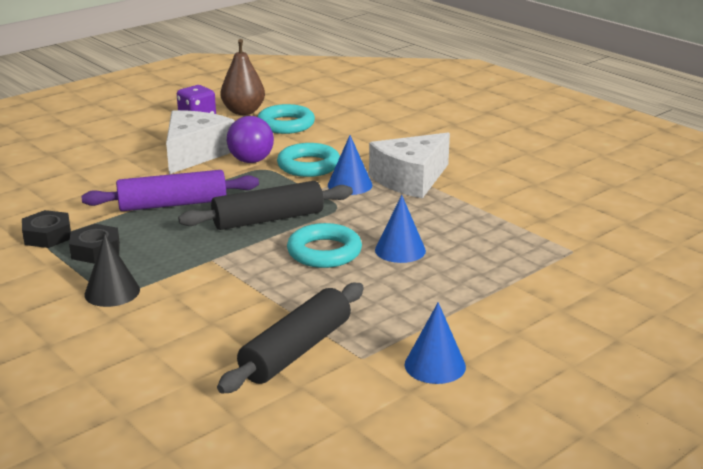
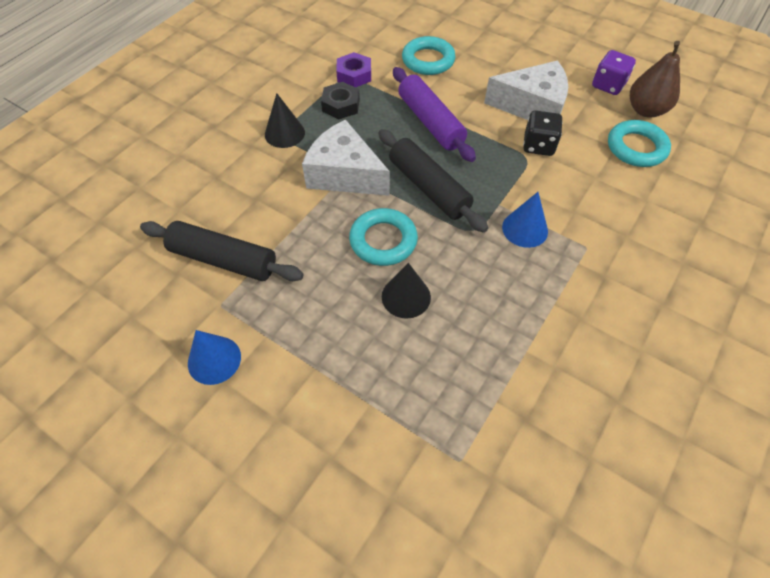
camera: 75 degrees right, 30 degrees up
black nut [22,210,71,248] -> purple nut [336,52,371,88]
purple ball [227,116,274,163] -> black dice [523,110,563,156]
turquoise ring [277,143,340,177] -> turquoise ring moved to [402,36,456,75]
white cheese [369,133,450,198] -> white cheese moved to [302,119,390,196]
blue cone [375,195,426,263] -> black cone [382,263,431,319]

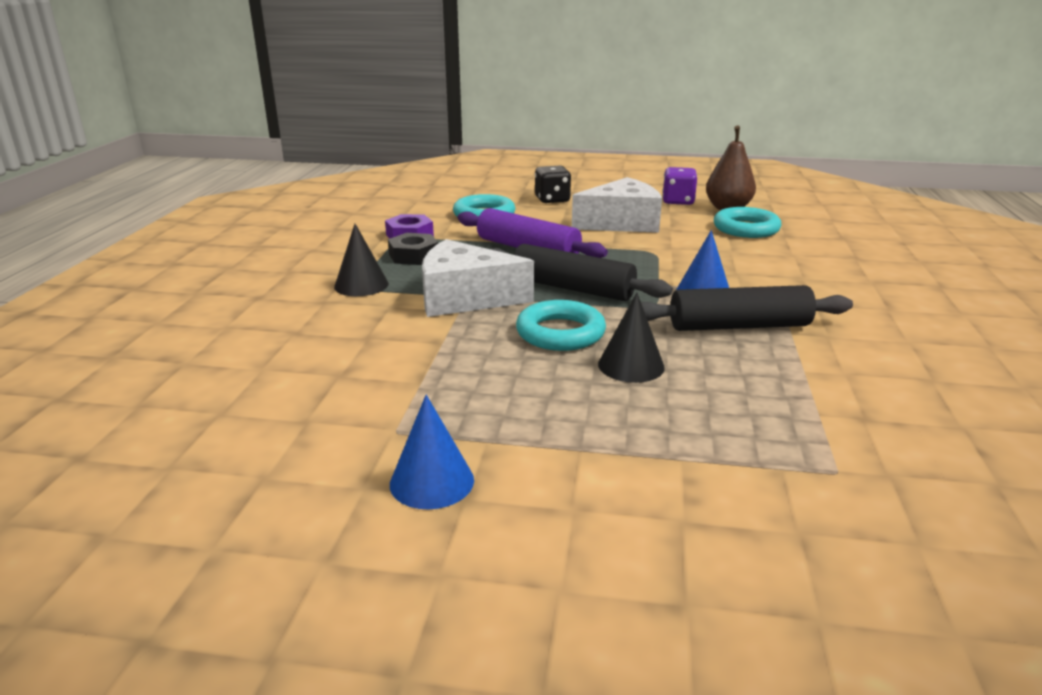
camera: 25 degrees left, 30 degrees down
black rolling pin [140,221,304,281] -> black rolling pin moved to [641,285,853,331]
black dice [523,110,563,156] -> black dice moved to [535,166,571,203]

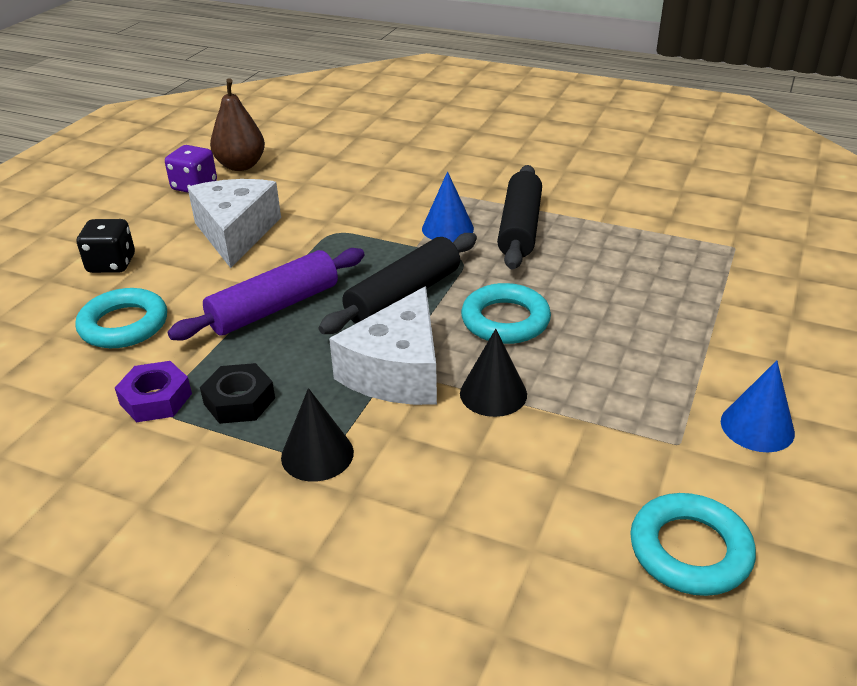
camera: 75 degrees left, 10 degrees up
black cone [598,293,665,383] -> black cone moved to [460,329,527,417]
turquoise ring [714,207,782,238] -> turquoise ring moved to [630,493,756,596]

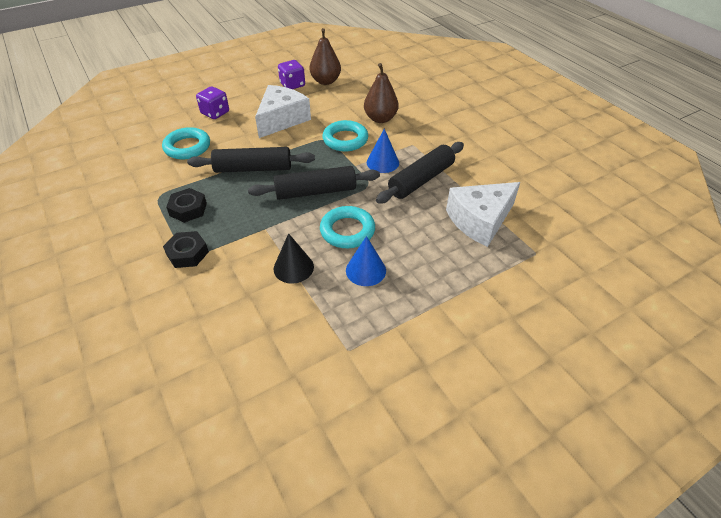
camera: 35 degrees right, 10 degrees up
black dice [77,219,135,273] -> purple dice [196,86,229,119]
purple nut [115,361,192,422] -> none
purple rolling pin [168,248,365,340] -> black rolling pin [187,147,315,173]
black cone [281,388,354,482] -> black nut [163,231,209,268]
white cheese [329,286,437,405] -> white cheese moved to [446,182,520,247]
turquoise ring [630,493,756,596] -> turquoise ring moved to [322,120,368,152]
blue cone [721,360,795,452] -> blue cone moved to [346,236,386,286]
none -> brown pear [364,63,399,123]

